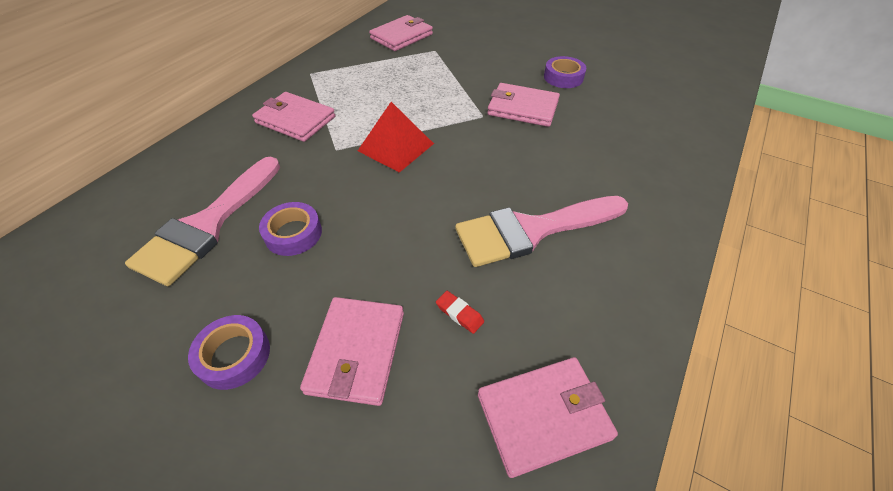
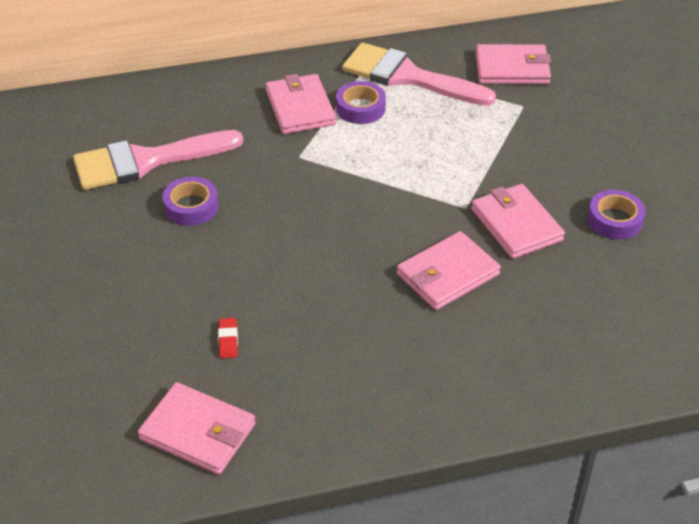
camera: 45 degrees right, 5 degrees down
purple tape [188,315,270,390] -> purple tape moved to [336,81,386,124]
pink wallet [300,297,404,406] -> pink wallet moved to [397,231,501,310]
red pyramid [358,102,434,173] -> none
pink brush [455,196,628,267] -> pink brush moved to [342,42,496,106]

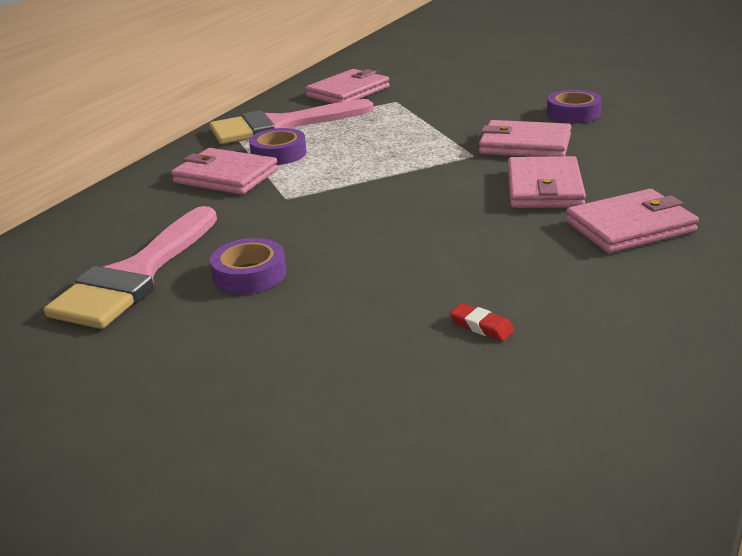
camera: 45 degrees left, 15 degrees down
pink wallet [138,382,256,475] -> pink wallet moved to [566,189,699,253]

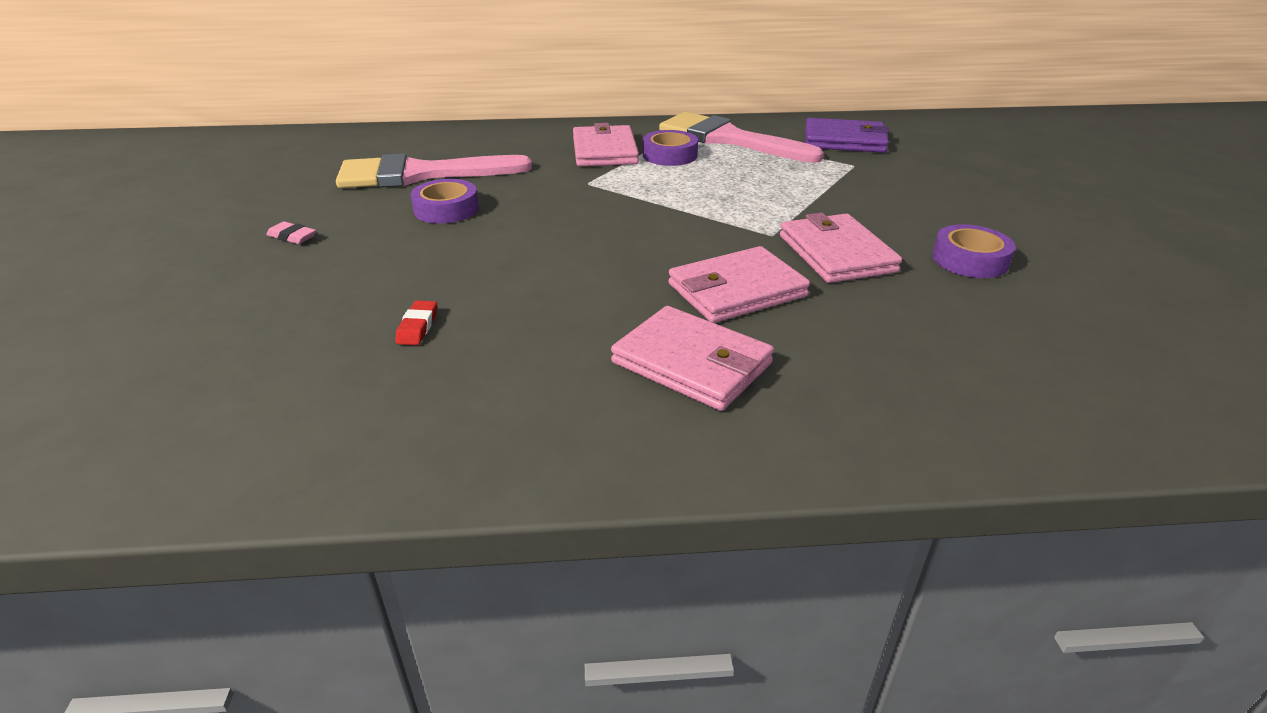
camera: 55 degrees right, 5 degrees up
pink wallet [305,69,390,104] -> purple wallet [805,118,890,153]
none -> pink eraser [266,221,316,244]

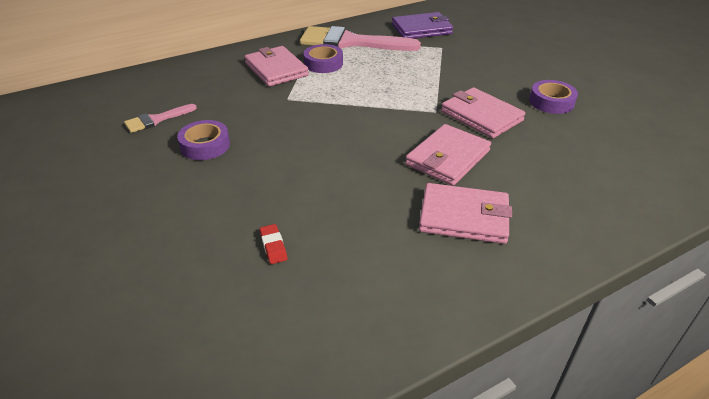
camera: 25 degrees left, 5 degrees up
pink eraser [266,221,316,244] -> none
pink brush [336,153,532,188] -> pink brush [124,104,197,133], size x0.48

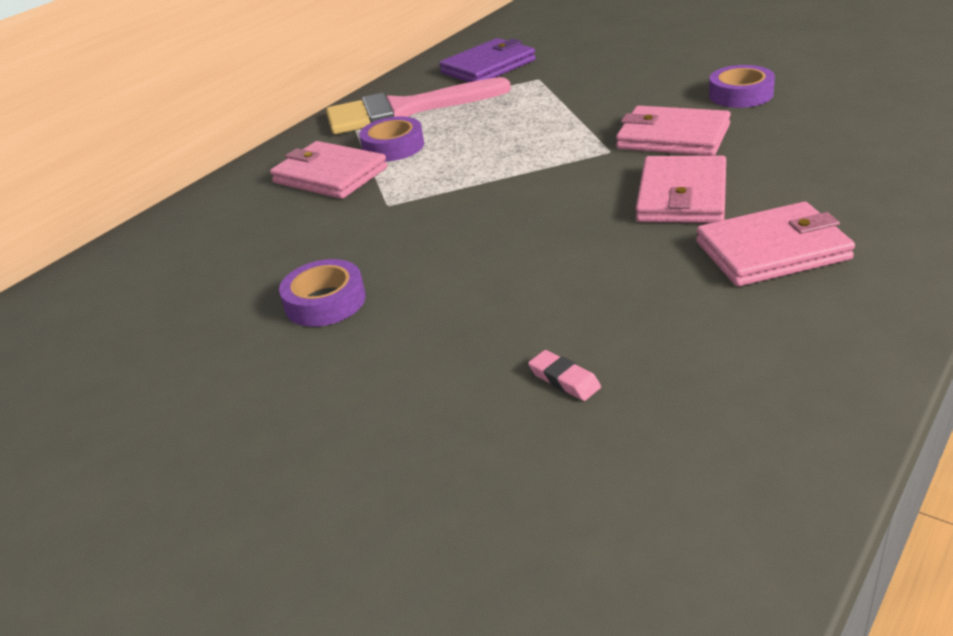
camera: 20 degrees left, 5 degrees down
pink brush [124,104,197,133] -> none
red eraser [260,224,287,264] -> pink eraser [528,350,601,401]

